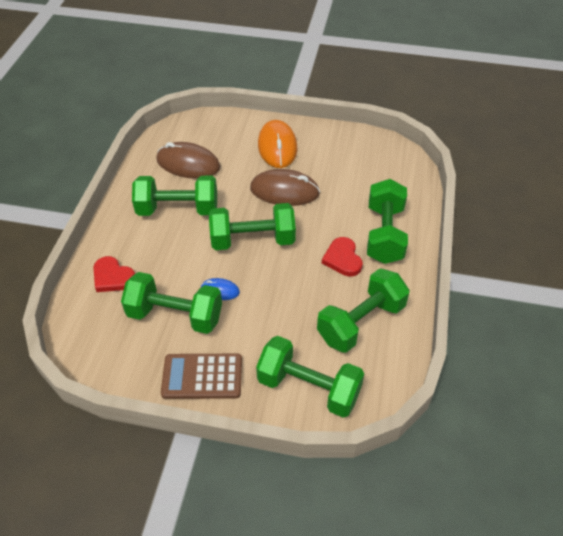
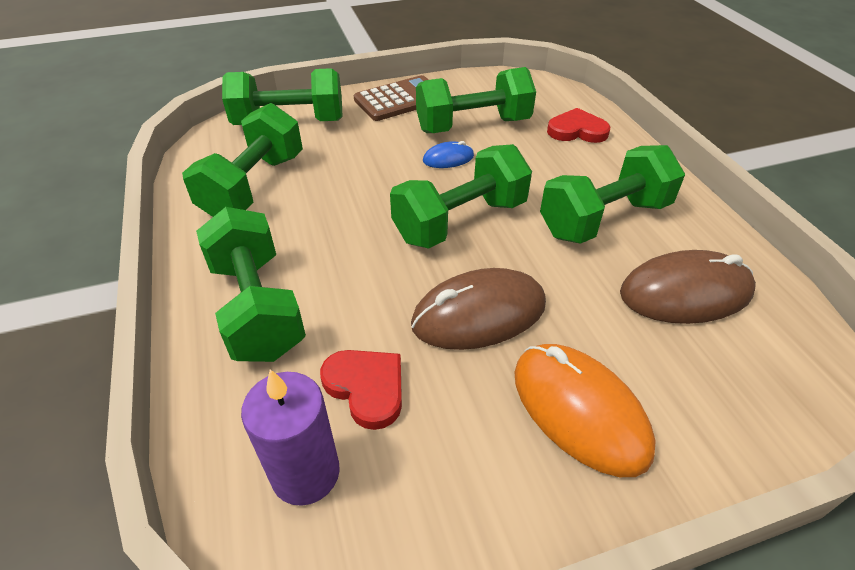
camera: 150 degrees right, 5 degrees down
red heart [322,237,363,277] -> red heart moved to [320,350,402,430]
none -> purple candle [241,369,340,506]

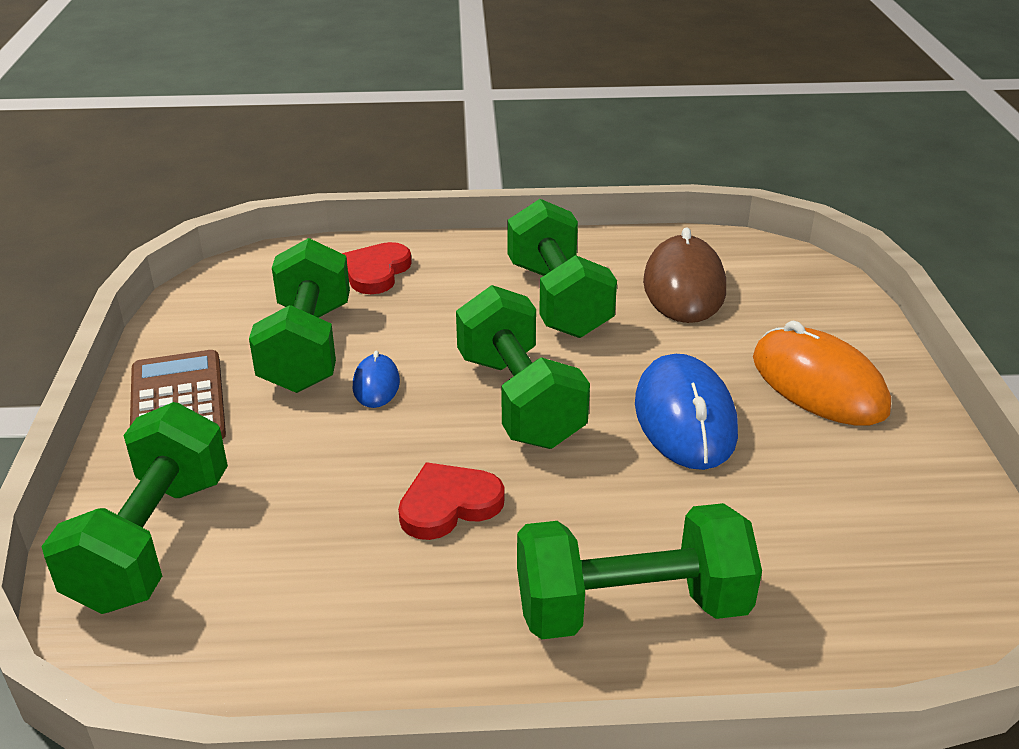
camera: 75 degrees left, 10 degrees down
green dumbbell [182,103,303,217] -> none
purple candle [241,369,340,506] -> none
red heart [320,350,402,430] -> red heart moved to [398,462,505,540]
brown mouse [411,268,546,350] -> blue mouse [635,354,738,470]
orange mouse [514,344,656,477] -> orange mouse turned 75 degrees clockwise [753,321,891,426]

